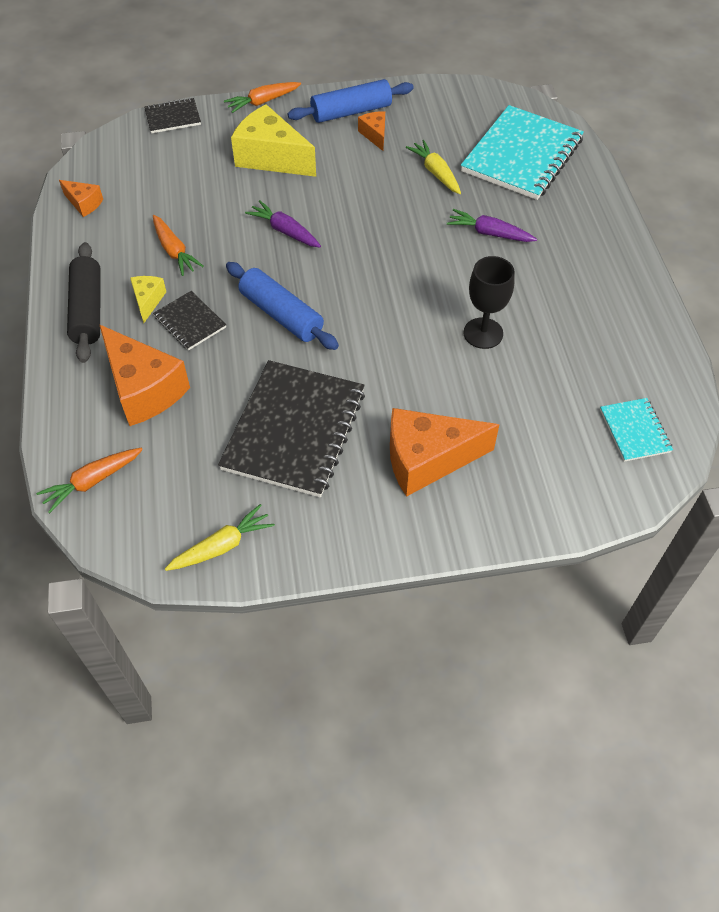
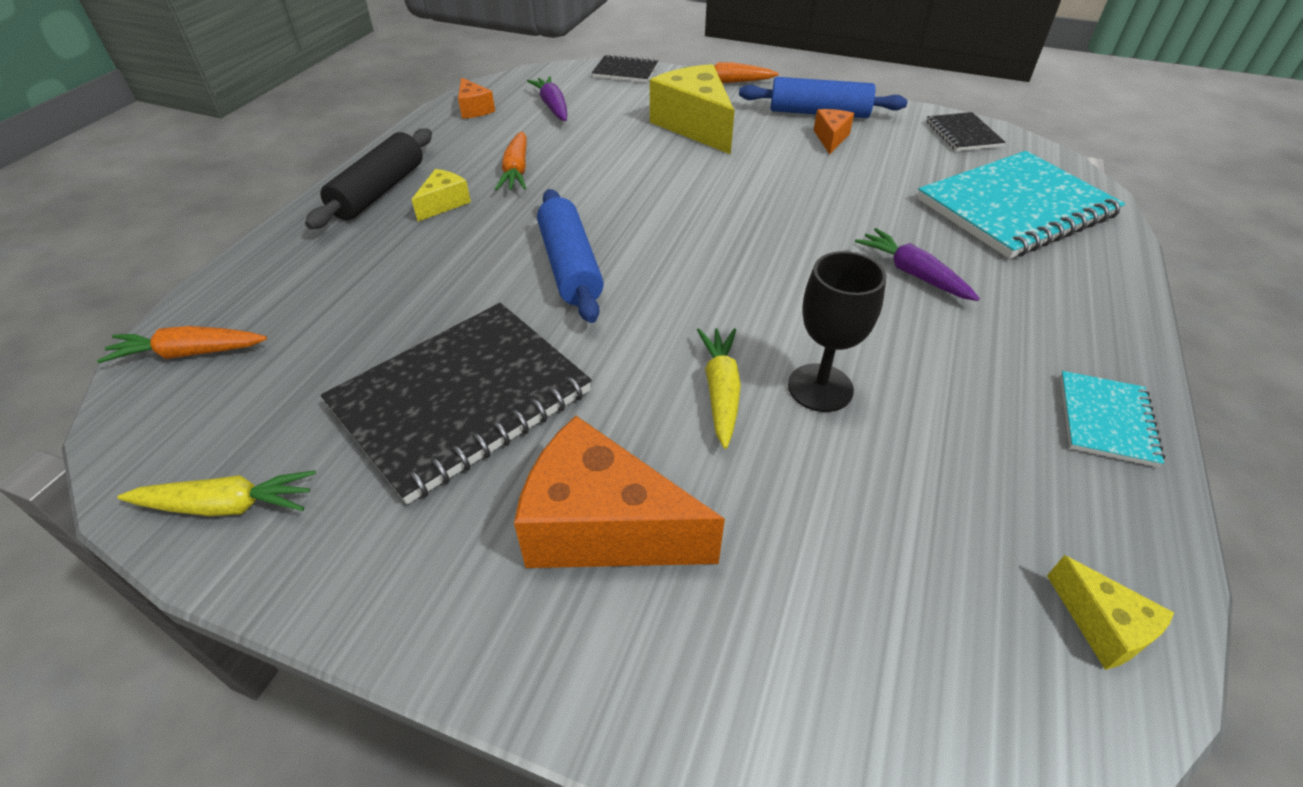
camera: 30 degrees right, 10 degrees down
orange cheese [99,324,190,426] -> none
black notebook [153,291,226,350] -> black notebook moved to [926,112,1005,151]
purple carrot [245,200,321,247] -> purple carrot moved to [527,76,567,121]
yellow carrot [406,140,461,194] -> yellow carrot moved to [697,328,741,449]
turquoise notebook [600,398,673,462] -> turquoise notebook moved to [1060,371,1165,467]
none -> yellow cheese [1047,555,1174,670]

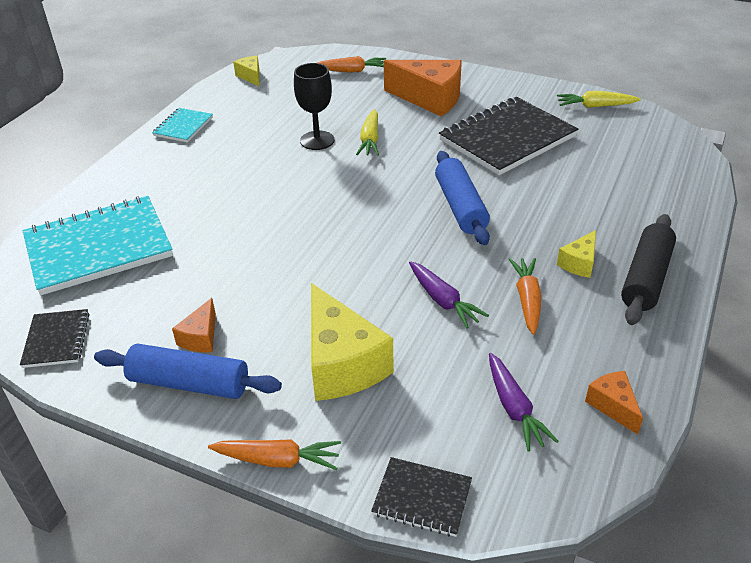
camera: 175 degrees left, 5 degrees down
orange carrot [97,326,267,363] -> orange carrot moved to [317,56,386,73]
purple carrot [855,228,980,301] -> purple carrot moved to [409,261,489,329]

